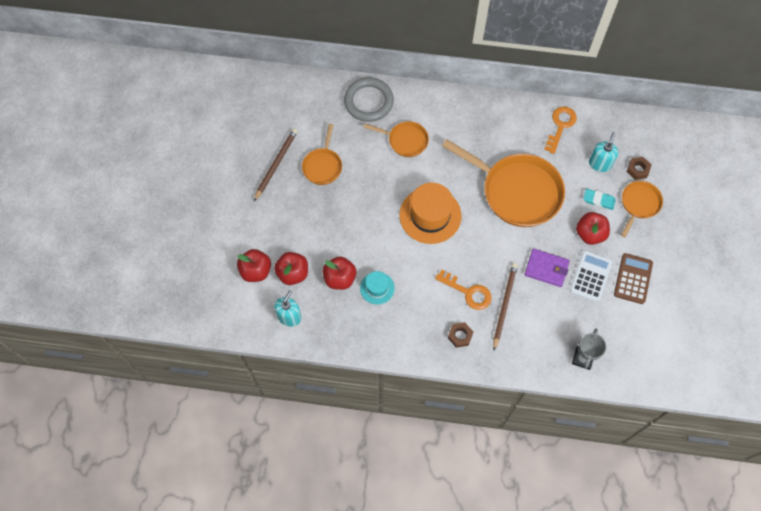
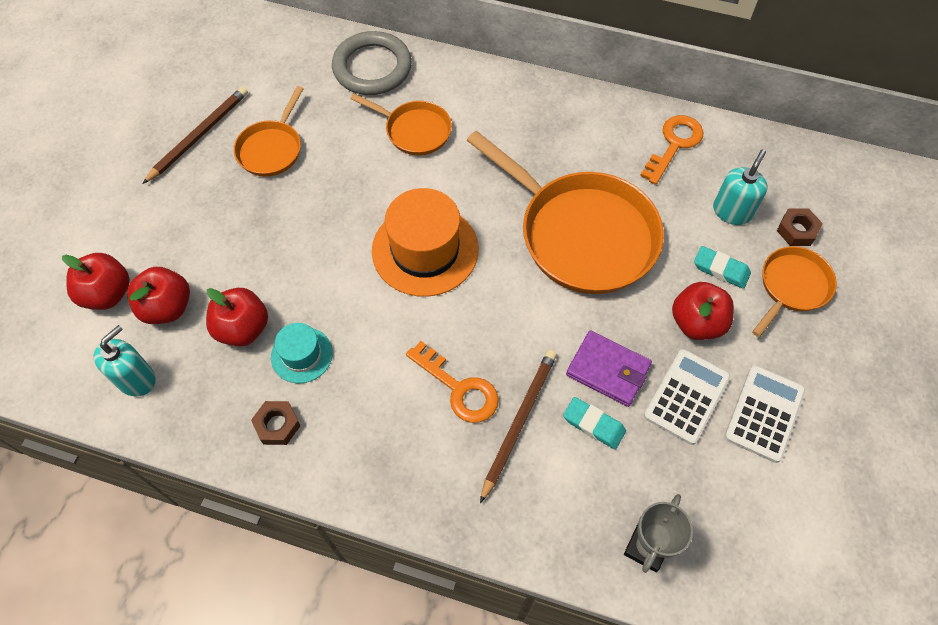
camera: 10 degrees right, 5 degrees down
brown nut [448,322,473,348] -> brown nut moved to [251,401,300,445]
brown calculator [614,253,653,304] -> white calculator [725,365,805,463]
none -> turquoise eraser [563,397,626,449]

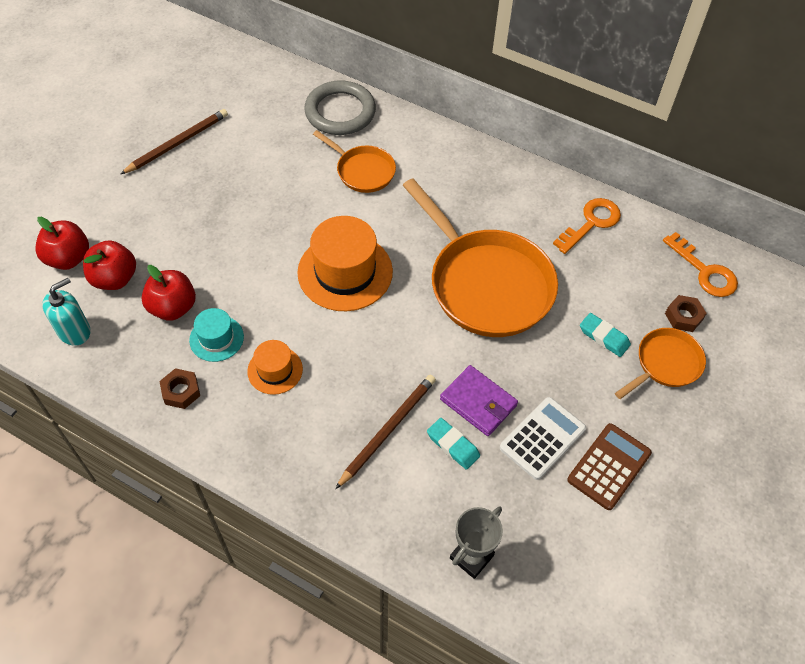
camera: 10 degrees right, 5 degrees down
orange pan [234,86,304,177] -> none
orange key [406,341,499,423] -> orange key moved to [663,232,738,297]
red apple [672,282,734,340] -> none
turquoise soap dispenser [713,149,768,225] -> none
white calculator [725,365,805,463] -> brown calculator [567,423,652,510]
none -> orange hat [247,340,303,395]

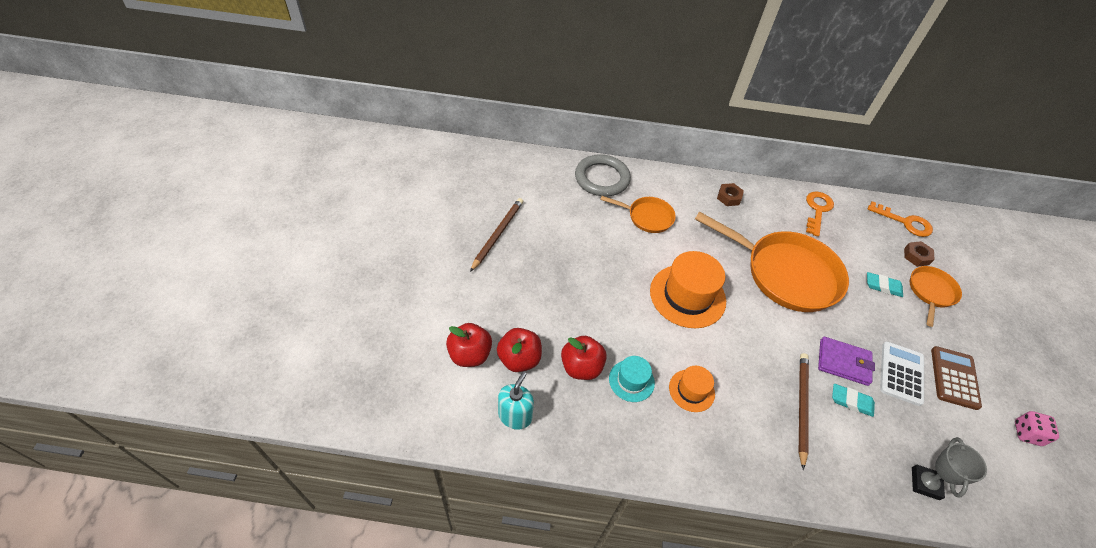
camera: 25 degrees left, 5 degrees down
brown nut [159,368,200,409] -> brown nut moved to [717,183,744,206]
none -> pink dice [1015,411,1059,446]

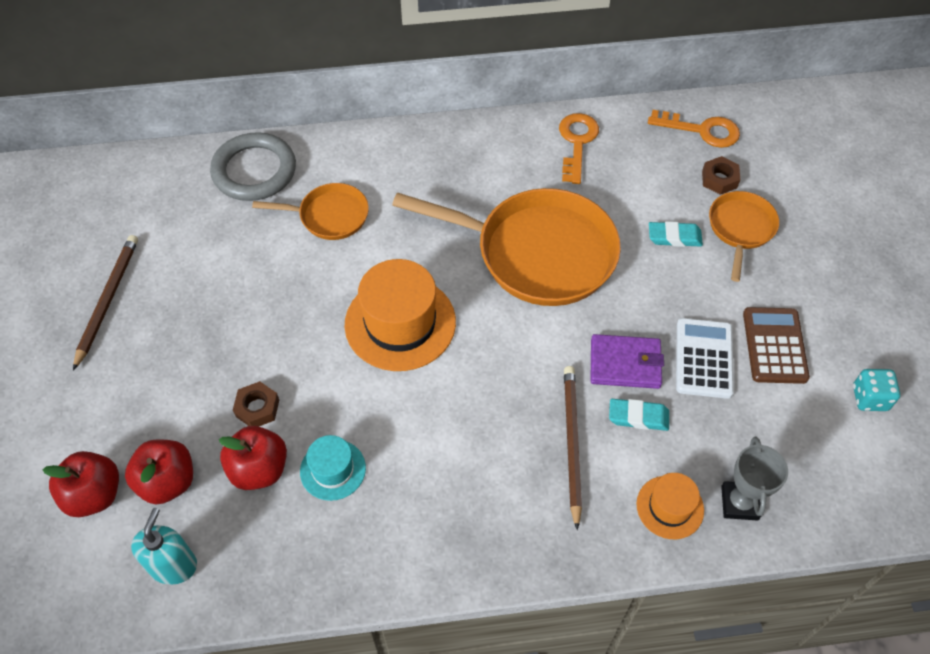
camera: 10 degrees left, 5 degrees up
orange hat [669,366,715,412] -> orange hat moved to [636,473,704,539]
brown nut [717,183,744,206] -> brown nut moved to [233,381,279,426]
pink dice [1015,411,1059,446] -> turquoise dice [853,369,900,411]

